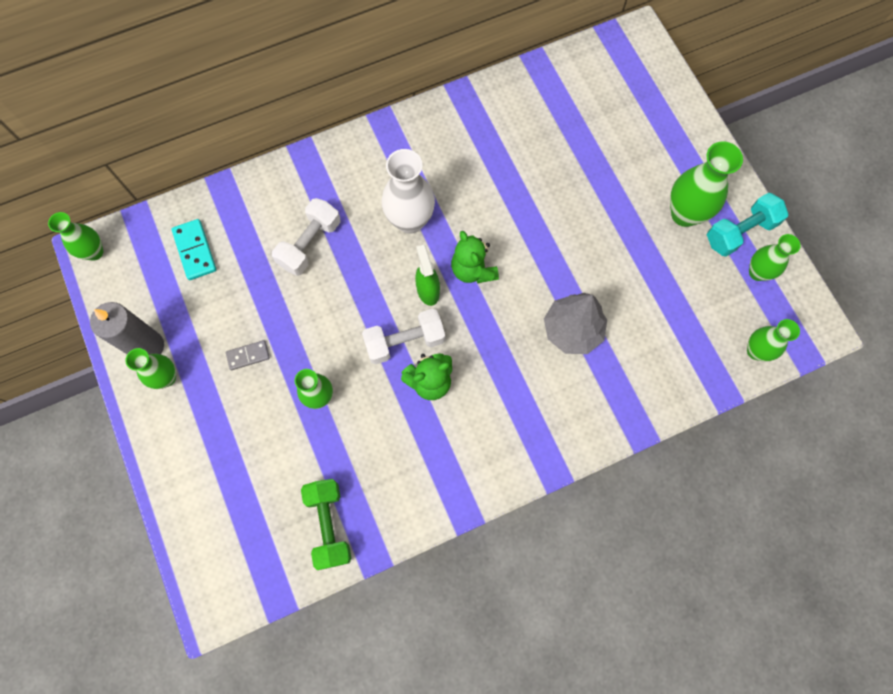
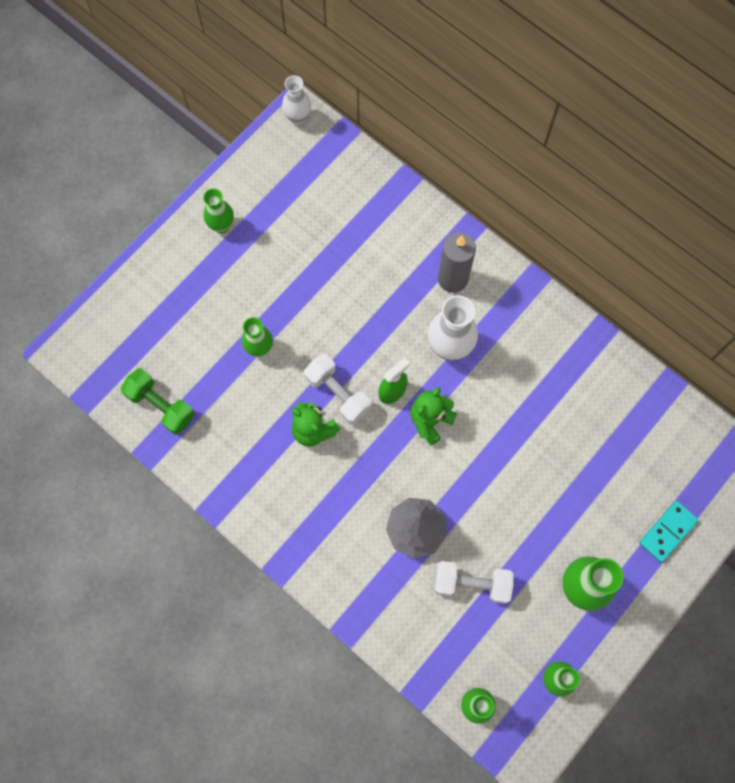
camera: 65 degrees right, 0 degrees up
green vase [48,212,103,261] -> white vase [282,75,311,125]
grey candle [90,302,164,354] -> grey candle moved to [438,232,476,293]
turquoise domino [171,219,217,280] -> turquoise domino moved to [639,501,699,563]
grey domino [226,340,270,370] -> none
white dumbbell [272,198,340,276] -> white dumbbell moved to [434,561,514,604]
green dumbbell [301,479,352,570] -> green dumbbell turned 75 degrees clockwise [121,369,195,435]
turquoise dumbbell [707,193,789,257] -> none

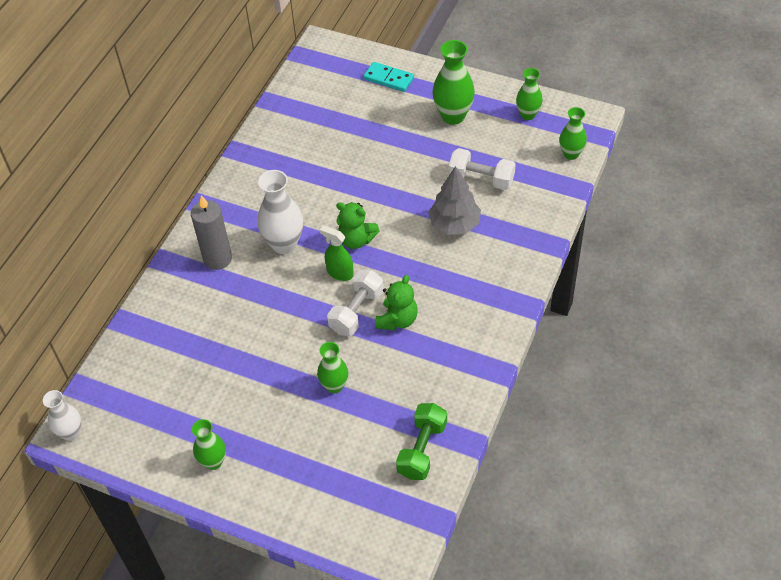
camera: 105 degrees left, 20 degrees down
white dumbbell [434,561,514,604] -> white dumbbell turned 60 degrees counterclockwise [449,148,516,190]

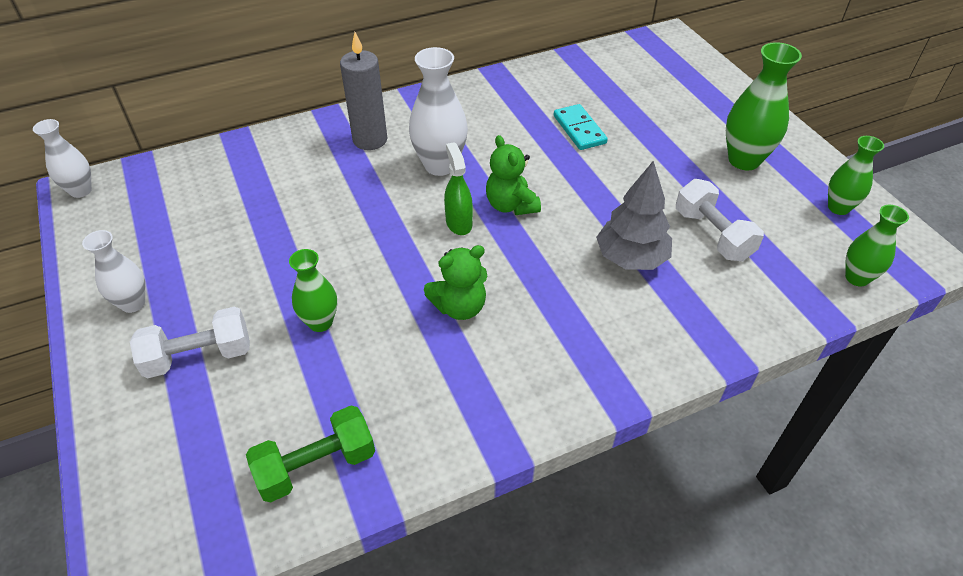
camera: 40 degrees right, 5 degrees down
green vase [192,419,226,470] -> white vase [82,230,145,313]
white dumbbell [327,270,384,336] -> white dumbbell moved to [130,307,250,378]
turquoise domino [363,62,414,92] -> turquoise domino moved to [554,104,608,150]

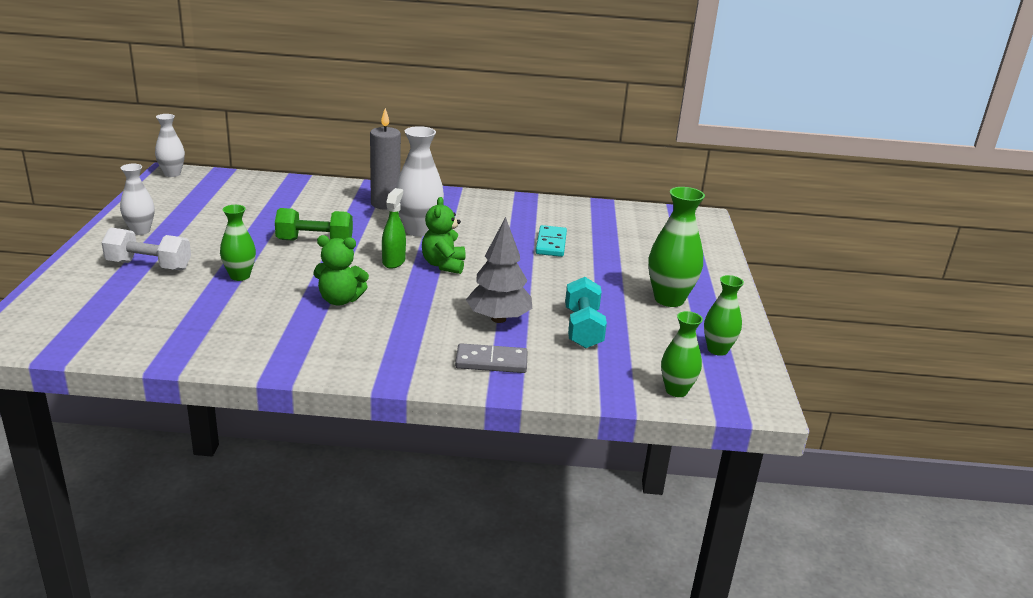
camera: 25 degrees right, 20 degrees down
green dumbbell [246,406,375,502] -> green dumbbell moved to [275,208,353,241]
white dumbbell [676,179,764,261] -> turquoise dumbbell [565,277,607,349]
none -> grey domino [455,343,528,373]

